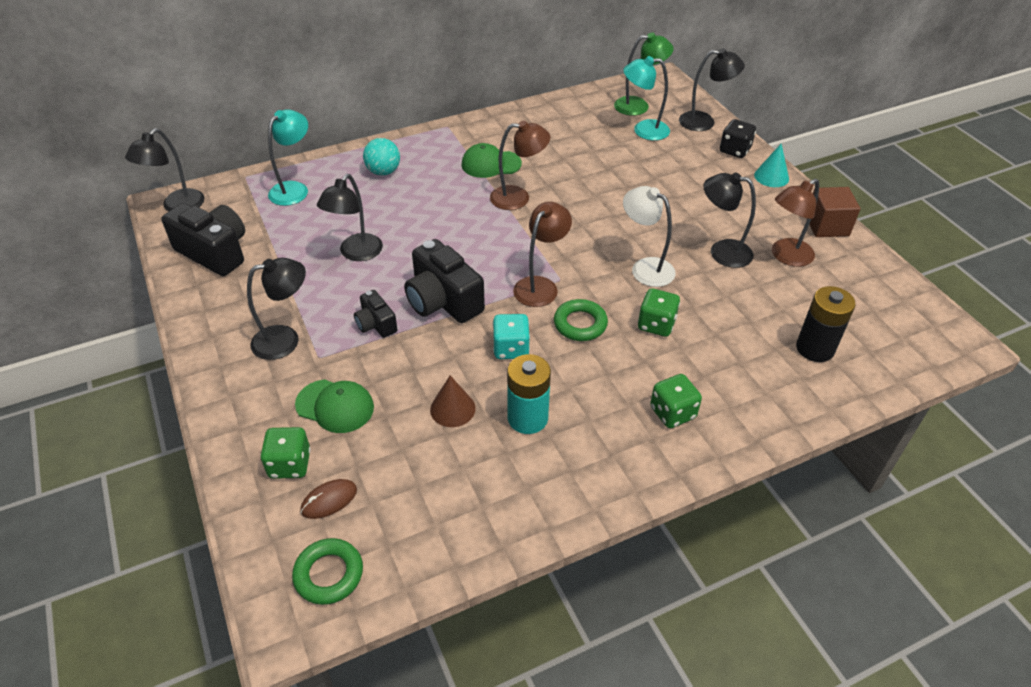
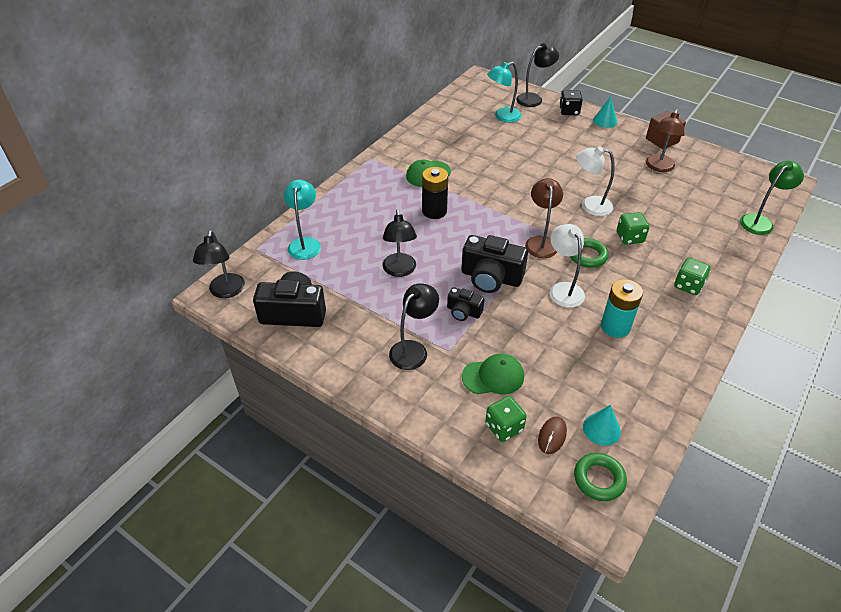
camera: 30 degrees left, 0 degrees up
turquoise ball [363,138,400,175] -> none
brown cone [430,376,476,427] -> none
brown lamp [490,121,550,210] -> none
turquoise dice [493,314,530,359] -> white lamp [550,224,585,308]
green lamp [614,33,674,116] -> green lamp moved to [740,161,804,235]
black lamp [703,172,756,268] -> none
black battery [796,286,856,362] -> black battery moved to [422,167,448,219]
none -> turquoise cone [583,405,621,446]

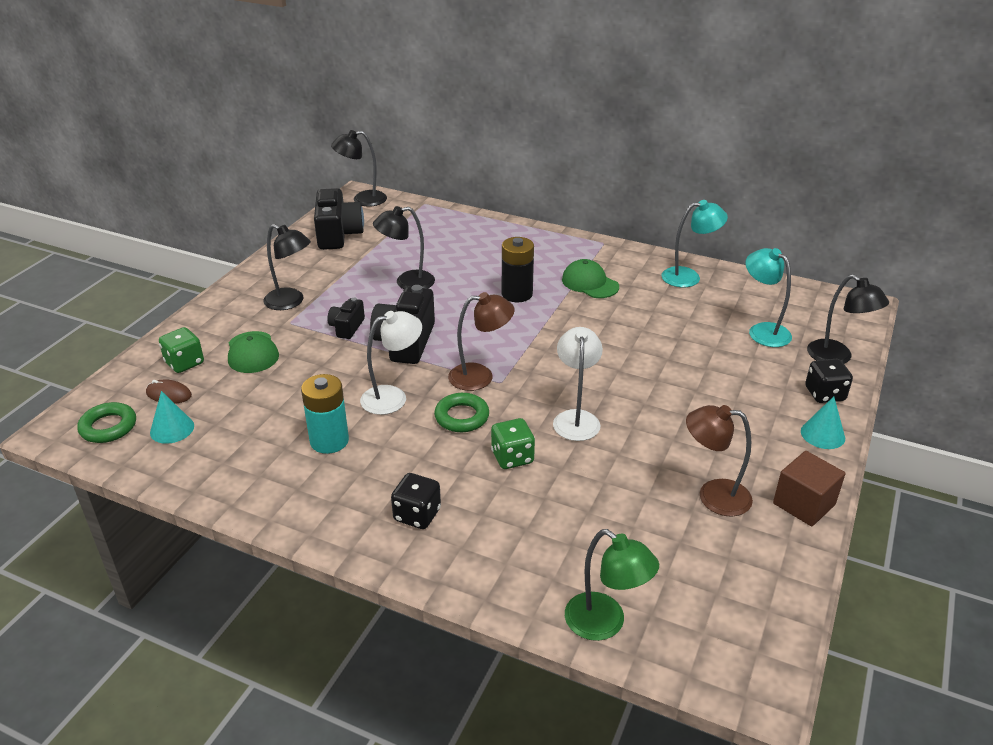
camera: 80 degrees right, 10 degrees down
turquoise lamp [284,180,321,260] -> turquoise lamp moved to [661,200,728,287]
green dice [674,258,711,295] -> black dice [391,473,441,529]

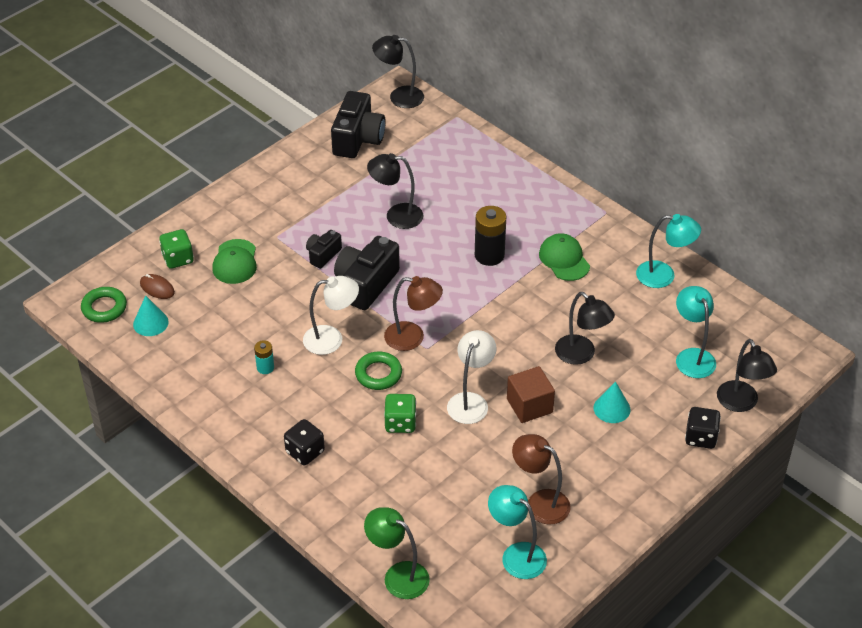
camera: 20 degrees right, 10 degrees up
black lamp [263,224,311,310] -> black lamp moved to [555,292,615,365]
turquoise battery [301,374,349,454] -> turquoise battery [254,340,274,374], size x0.55
green lamp [565,529,659,641] -> green lamp turned 150 degrees clockwise [364,507,430,599]
brown cube [773,451,846,526] -> brown cube moved to [507,366,555,423]
turquoise cone [801,396,845,449] -> turquoise cone moved to [594,381,631,423]
none -> turquoise lamp [488,485,547,579]

